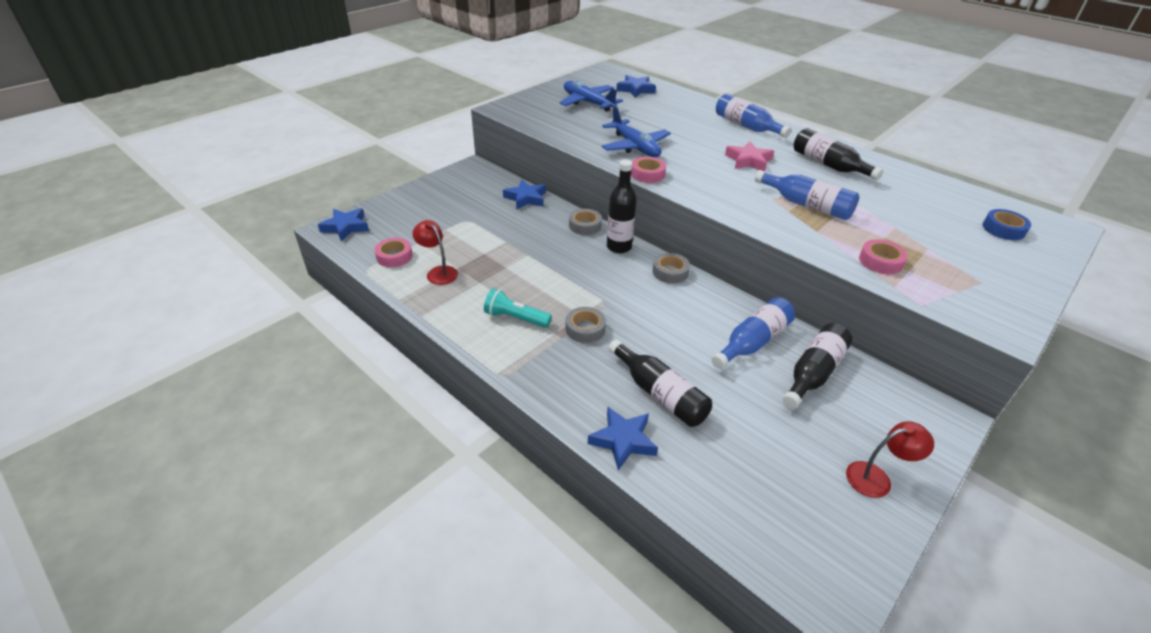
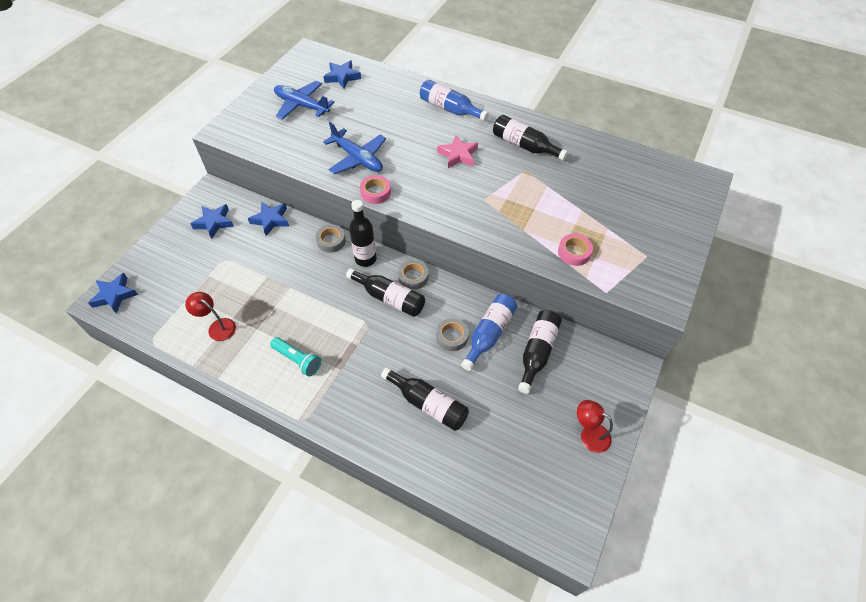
camera: 15 degrees left, 15 degrees up
pink tape [374,238,413,267] -> none
turquoise flashlight [484,288,552,328] -> turquoise flashlight turned 150 degrees counterclockwise [270,337,321,376]
grey tape [565,307,606,343] -> grey tape moved to [436,318,469,351]
blue star [588,407,658,471] -> blue star moved to [191,204,234,239]
blue bottle [755,170,859,220] -> none
red lamp [846,421,934,498] -> red lamp turned 120 degrees counterclockwise [577,400,613,453]
blue tape [983,209,1031,240] -> none
none -> black bottle [346,268,425,317]

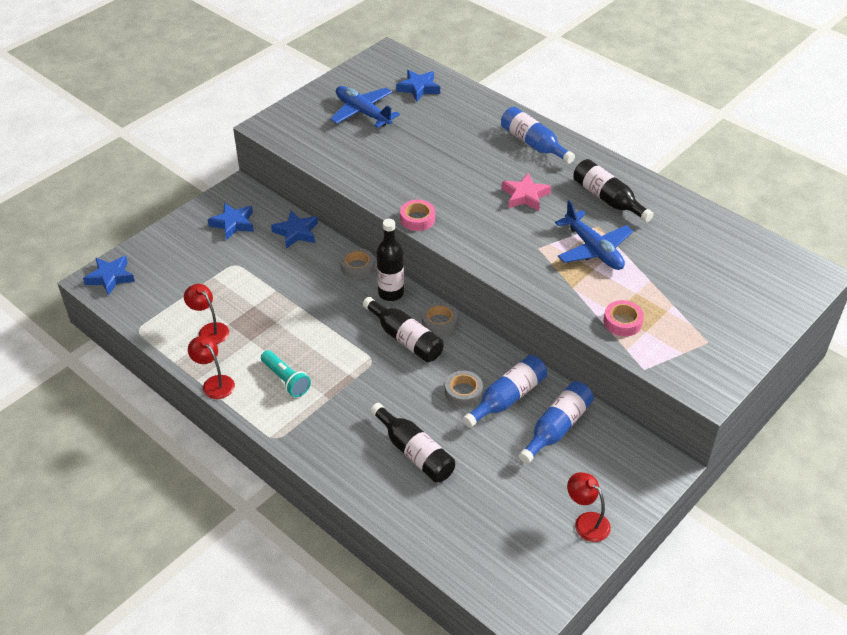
camera: 15 degrees right, 10 degrees down
blue plane [323,122,386,174] -> blue plane moved to [555,200,633,270]
black bottle [518,310,562,394] -> blue bottle [519,381,594,464]
none -> red lamp [188,336,235,399]

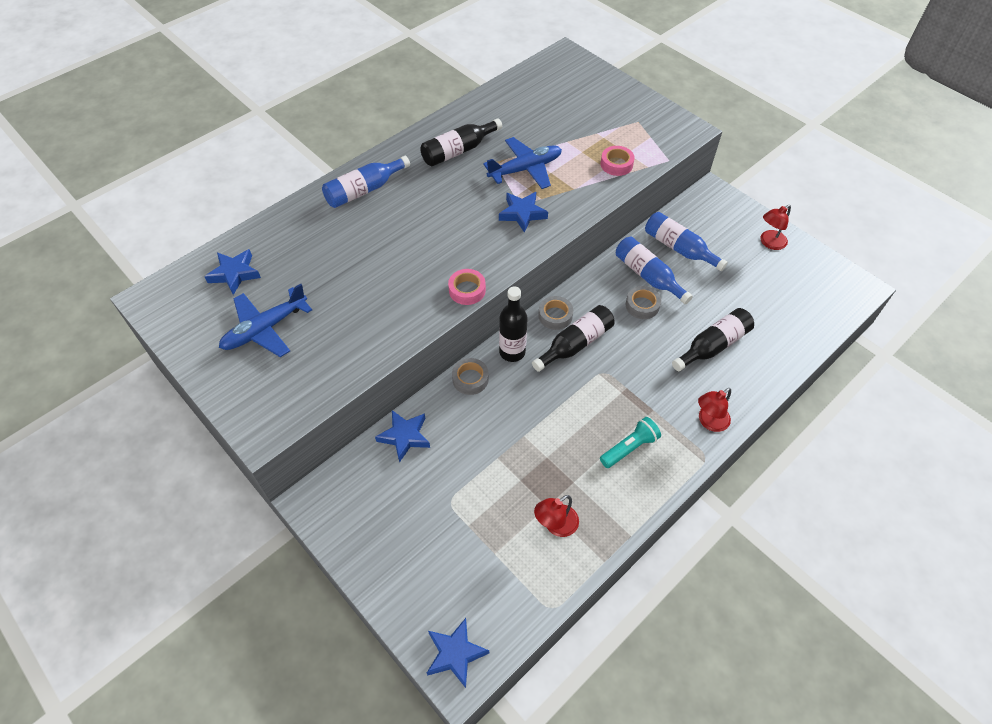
camera: 85 degrees left, 10 degrees up
red lamp [188,336,235,399] -> red lamp moved to [698,388,731,432]
blue star [208,203,254,240] -> blue star moved to [499,192,548,233]
pink star [502,173,551,211] -> none

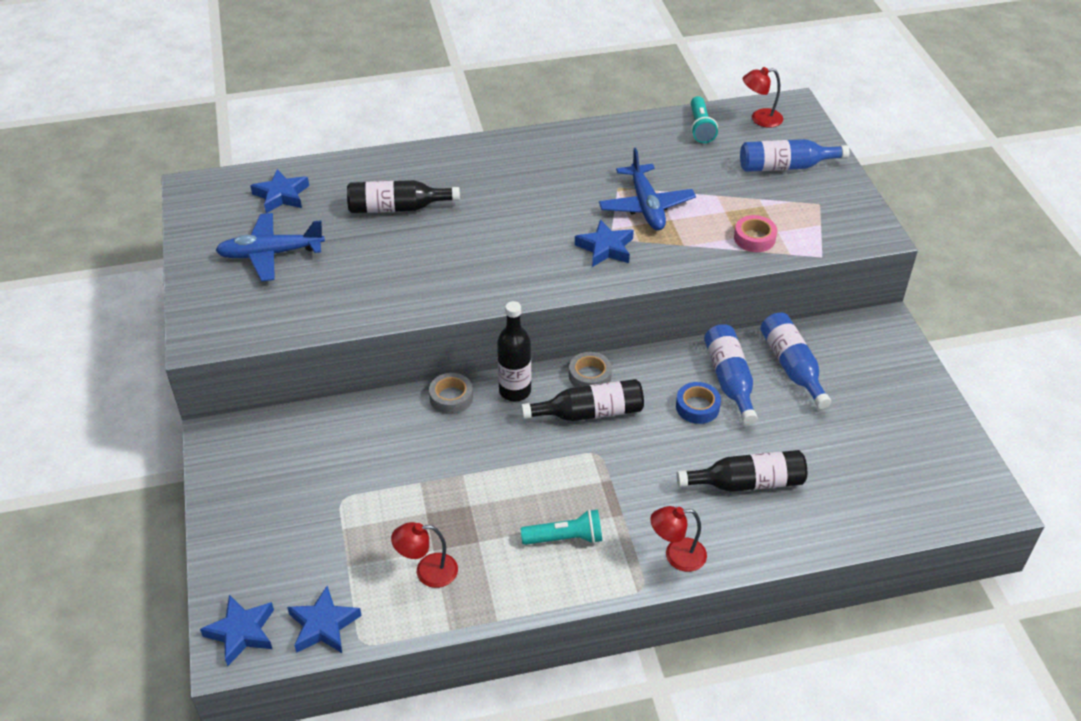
camera: 30 degrees right, 10 degrees down
blue bottle [322,156,410,208] -> blue bottle moved to [740,139,850,172]
blue star [375,410,430,463] -> blue star moved to [287,586,362,653]
black bottle [420,118,502,167] -> black bottle moved to [347,180,460,213]
pink tape [448,269,486,305] -> none
blue plane [483,137,562,189] -> blue plane turned 75 degrees clockwise [599,148,696,230]
grey tape [625,286,661,319] -> blue tape [676,382,721,424]
red lamp [760,205,791,250] -> red lamp moved to [743,67,783,127]
none -> turquoise flashlight [691,96,718,143]

